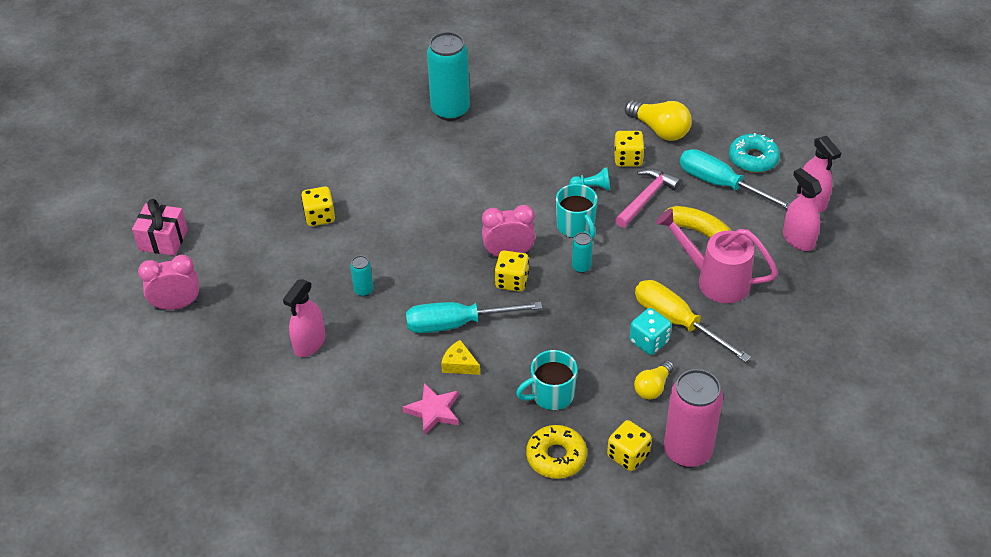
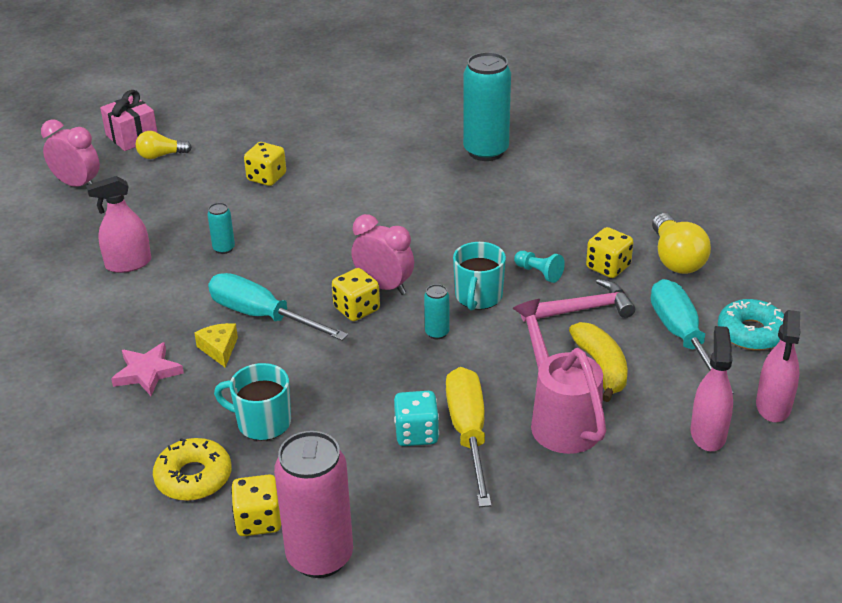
camera: 40 degrees right, 10 degrees down
yellow light bulb [634,360,674,399] -> yellow light bulb moved to [136,131,192,159]

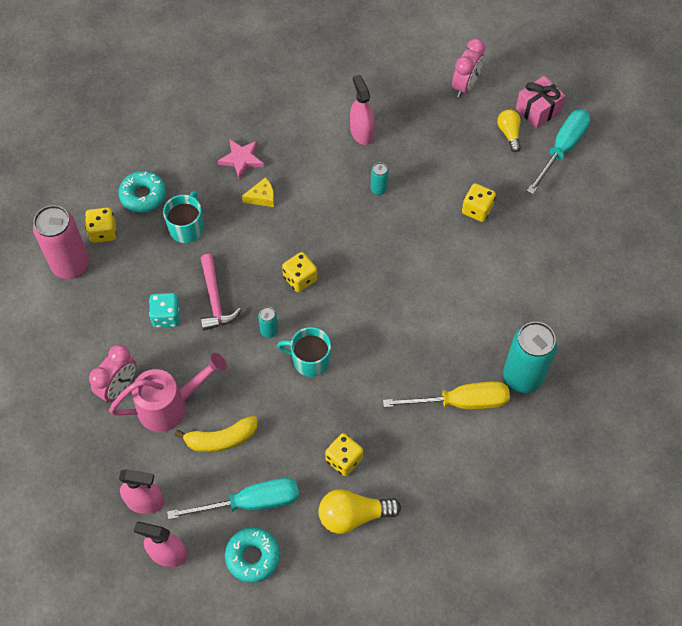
camera: 90 degrees right, 25 degrees up
yellow donut [153,438,231,501] -> turquoise donut [118,171,166,213]
turquoise screwdriver [208,273,348,341] -> turquoise screwdriver moved to [527,110,590,194]
pink clock [351,214,414,295] -> pink clock moved to [89,345,137,403]
yellow screwdriver [446,367,492,507] -> yellow screwdriver moved to [383,381,510,409]
turquoise pawn [514,251,565,283] -> none
pink hammer [521,279,635,322] -> pink hammer moved to [201,254,241,331]

